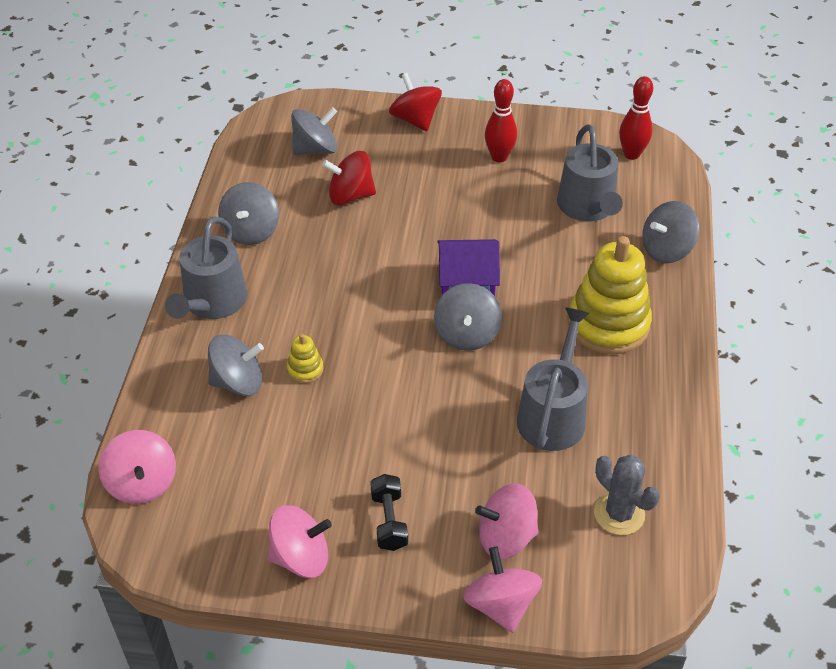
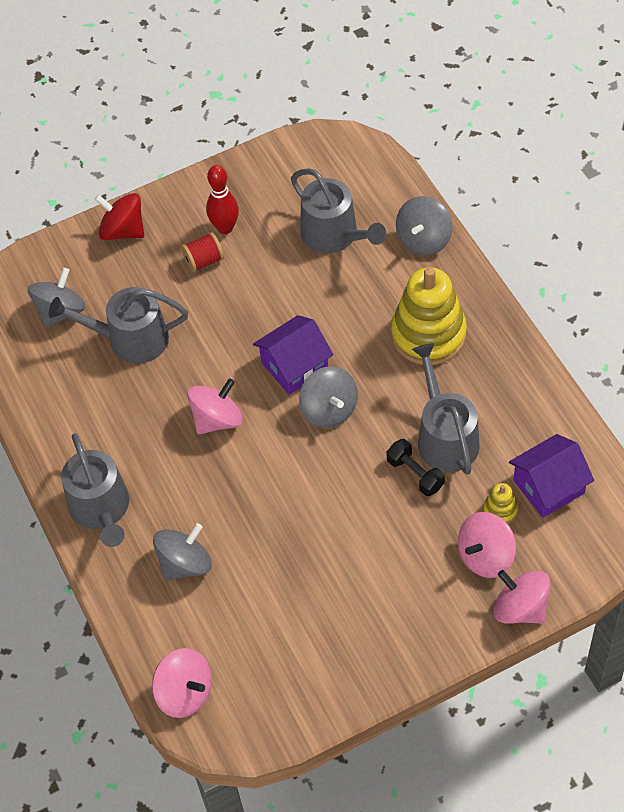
camera: 30 degrees left, 10 degrees up
grey spinning top [218,182,279,245] -> none
pink spinning top [268,505,332,578] -> pink spinning top moved to [187,378,243,435]
yellow stacking toy [287,334,324,383] -> yellow stacking toy moved to [483,483,518,524]
red spinning top [322,151,376,205] -> grey watering can [49,287,188,364]
black dumbbell [370,474,408,551] -> black dumbbell moved to [387,439,445,496]
grey cactus [594,454,660,535] -> purple house [509,434,594,518]
red bowling pin [619,76,653,160] -> none
none -> red spool [181,232,224,272]

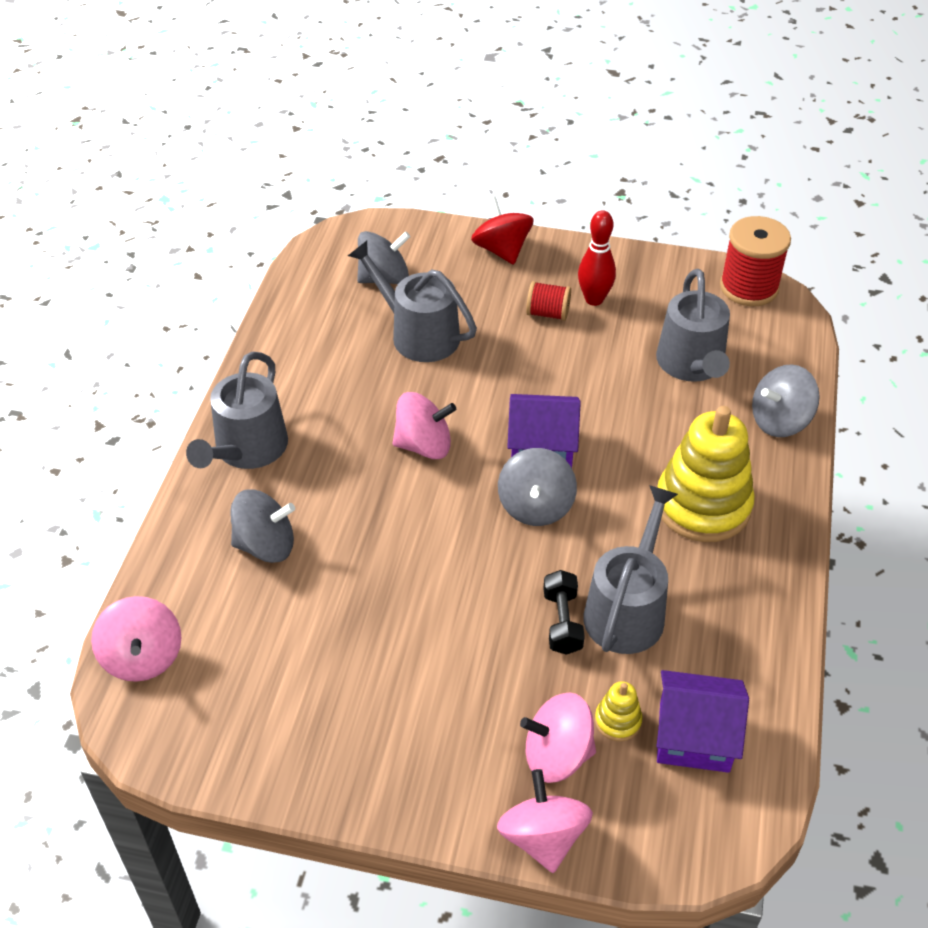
camera: 35 degrees right, 10 degrees down
none -> red spool [720,216,791,306]

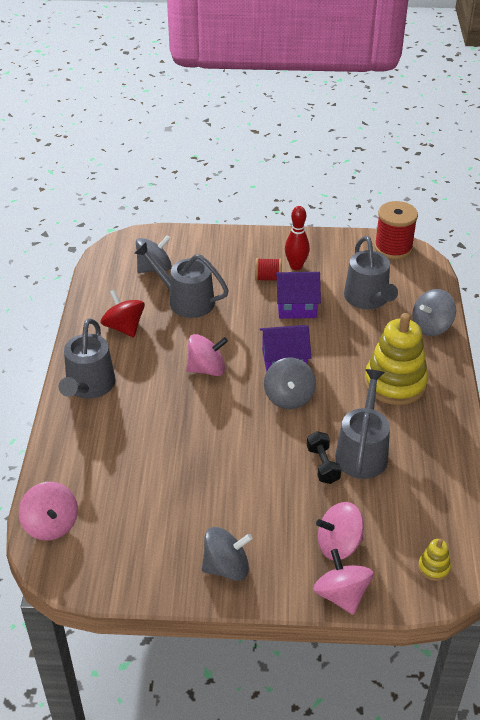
camera: 10 degrees left, 5 degrees down
grey spinning top [230,490,295,563] -> grey spinning top moved to [202,527,253,581]
red spinning top [471,196,534,265] -> red spinning top moved to [100,290,145,337]
yellow stacking toy [595,681,643,742] -> yellow stacking toy moved to [418,539,451,581]
purple house [657,670,749,773] -> purple house moved to [275,272,321,319]

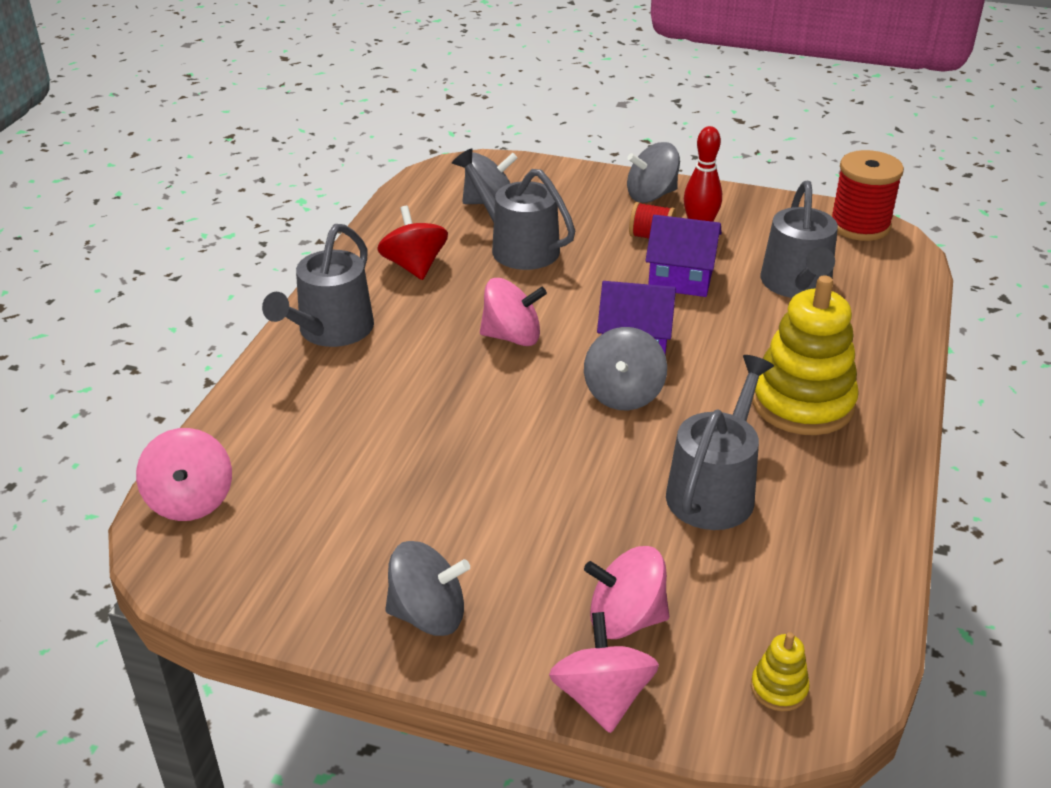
camera: 15 degrees right, 5 degrees down
black dumbbell [307,431,342,484] -> none
grey spinning top [412,289,456,336] -> grey spinning top moved to [627,142,680,203]

